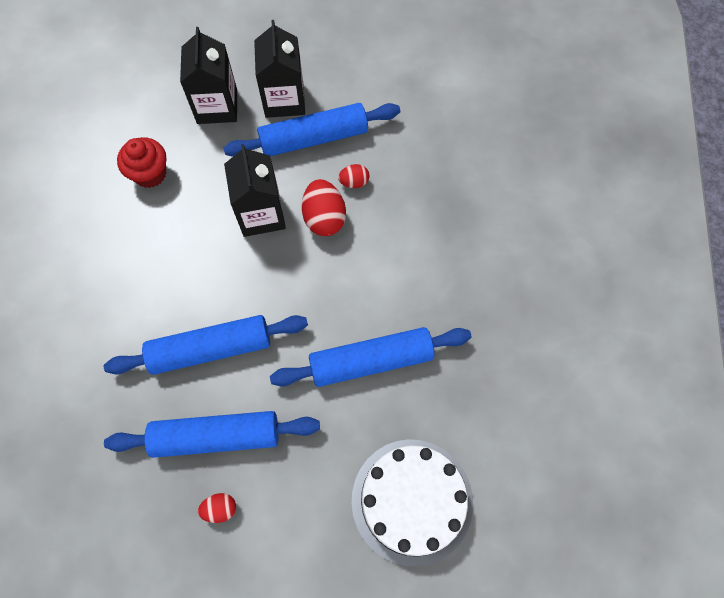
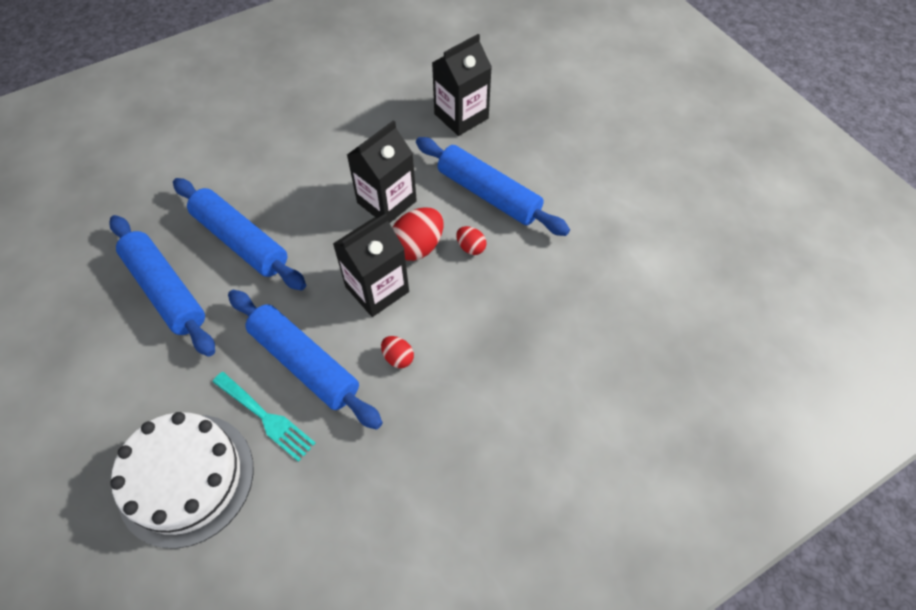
camera: 55 degrees right, 10 degrees down
red cupcake [117,137,166,188] -> none
red egg [198,493,236,523] -> red egg moved to [381,336,414,368]
black carton [254,20,305,118] -> black carton moved to [333,214,409,317]
none -> turquoise fork [213,372,316,462]

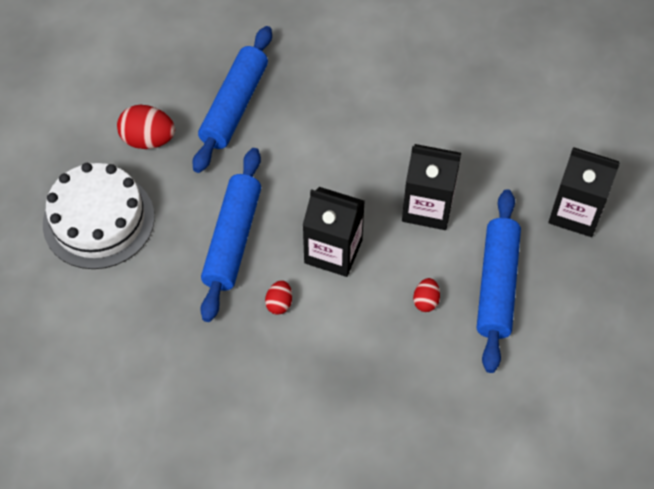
camera: 60 degrees right, 0 degrees up
blue rolling pin [173,178,306,291] -> none
turquoise fork [213,372,316,462] -> none
red egg [392,207,443,261] -> red egg moved to [117,105,175,149]

